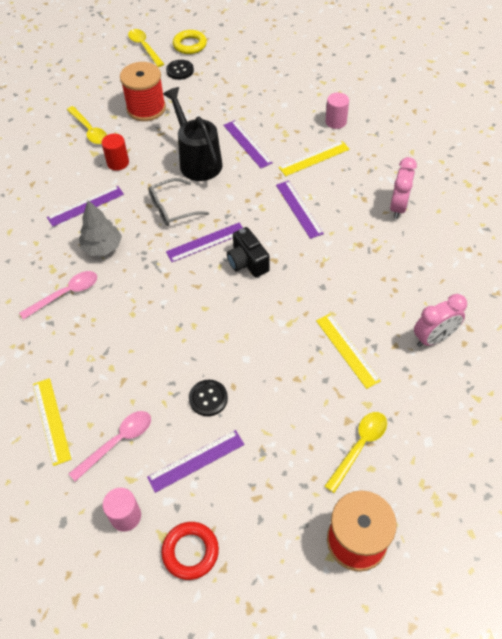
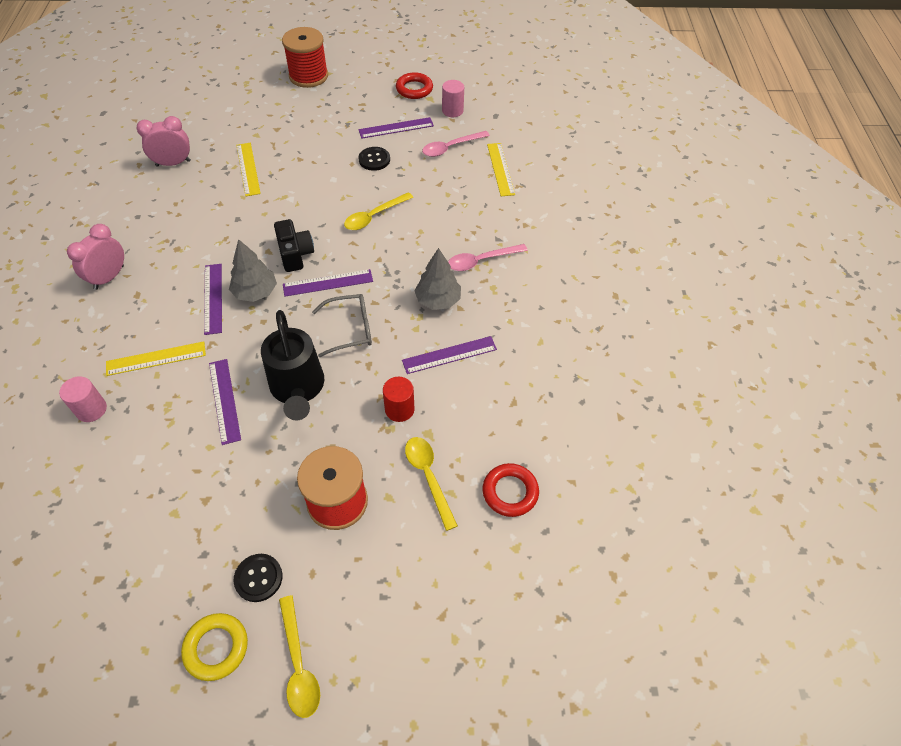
camera: 170 degrees left, 0 degrees up
yellow spoon [324,412,387,493] -> yellow spoon moved to [344,192,413,230]
none -> grey tree [229,239,277,302]
none -> red ring [482,463,539,517]

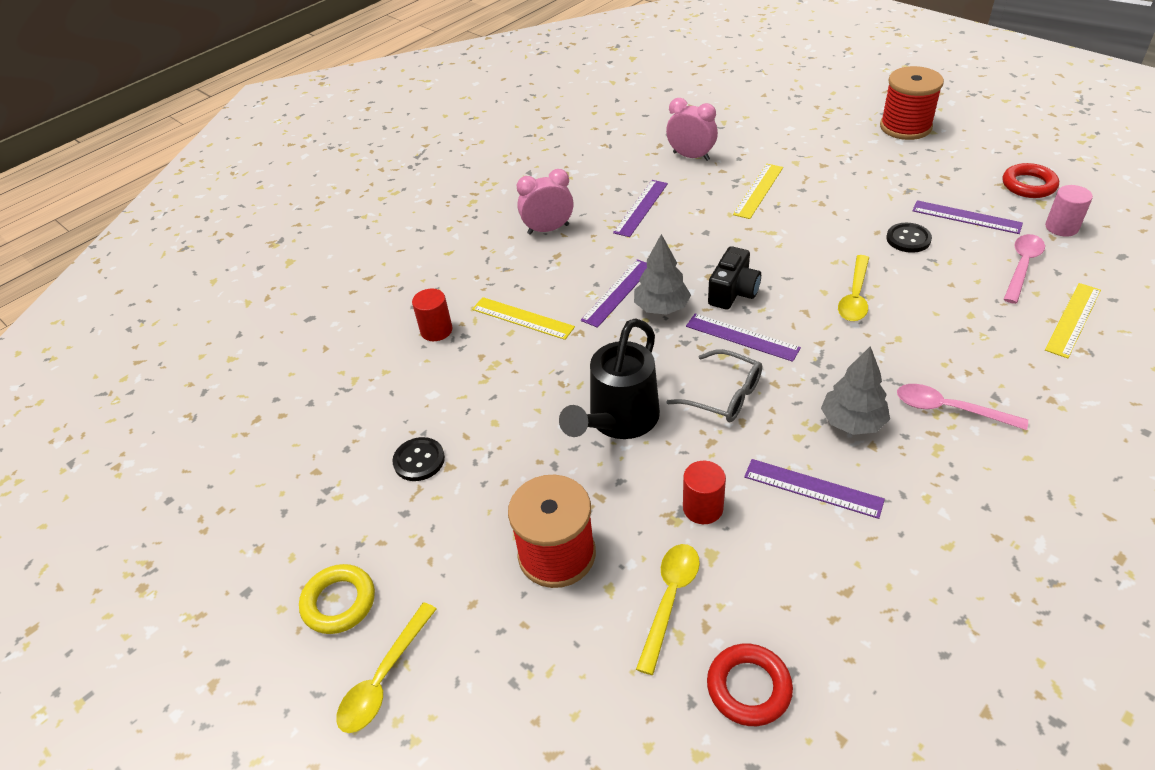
camera: 50 degrees right, 10 degrees down
pink cylinder [59,376,107,422] -> red cylinder [412,289,453,341]
purple ruler [209,359,241,445] -> purple ruler moved to [613,180,668,237]
black button [233,554,283,602] -> black button moved to [392,437,445,481]
yellow spoon [344,192,413,230] -> yellow spoon turned 75 degrees counterclockwise [838,255,869,321]
pink spoon [422,131,490,157] -> pink spoon turned 105 degrees clockwise [1003,234,1045,304]

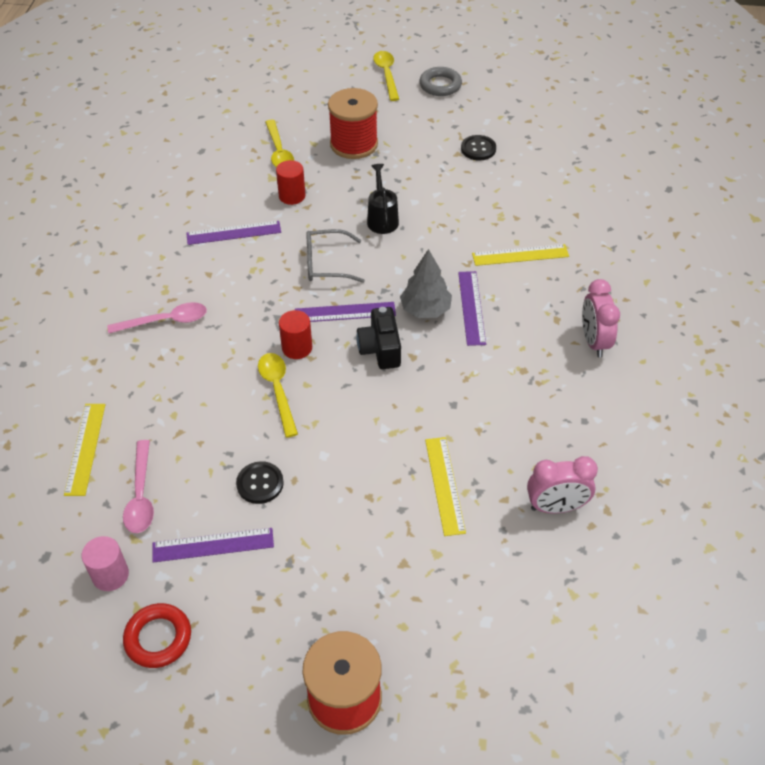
camera: 140 degrees right, 5 degrees up
yellow ring [299,564,375,634] -> grey ring [419,67,462,96]
red cylinder [412,289,453,341] -> red cylinder moved to [279,310,312,359]
pink clock [517,169,574,235] -> pink clock turned 135 degrees clockwise [582,279,620,358]
black watering can [559,318,660,439] -> black watering can [367,164,399,234], size x0.61
purple ruler [613,180,668,237] -> none
red ring [707,644,793,726] -> none
grey tree [821,346,890,435] -> none

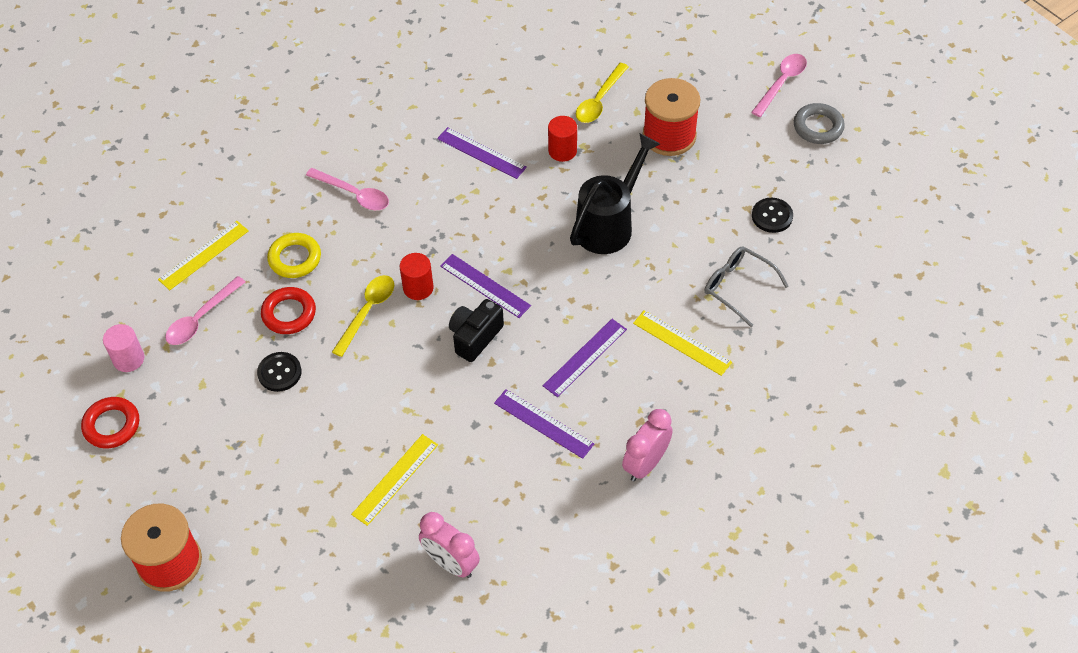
camera: 45 degrees right, 5 degrees up
purple ruler [153,528,274,563] -> purple ruler moved to [494,389,594,459]
grey glasses [306,229,365,283] -> grey glasses moved to [705,246,788,327]
black watering can [367,164,399,234] -> black watering can [570,134,660,254], size x1.65
yellow spoon [373,51,399,101] -> pink spoon [751,54,807,117]
grey tree [400,249,452,318] -> none
none -> red ring [261,287,316,334]
none -> yellow ring [267,233,321,278]

